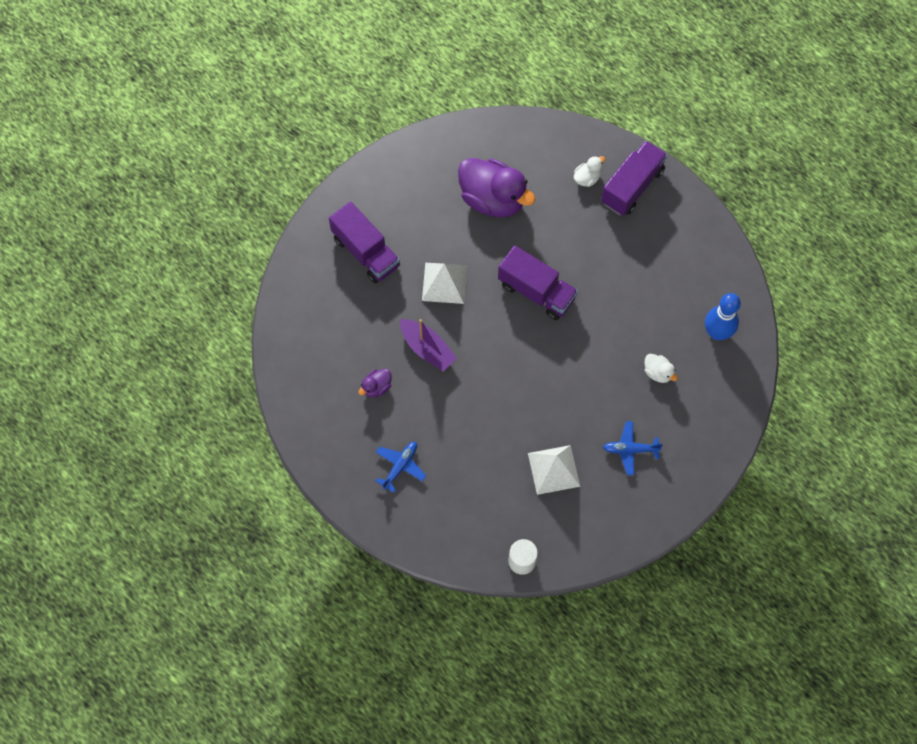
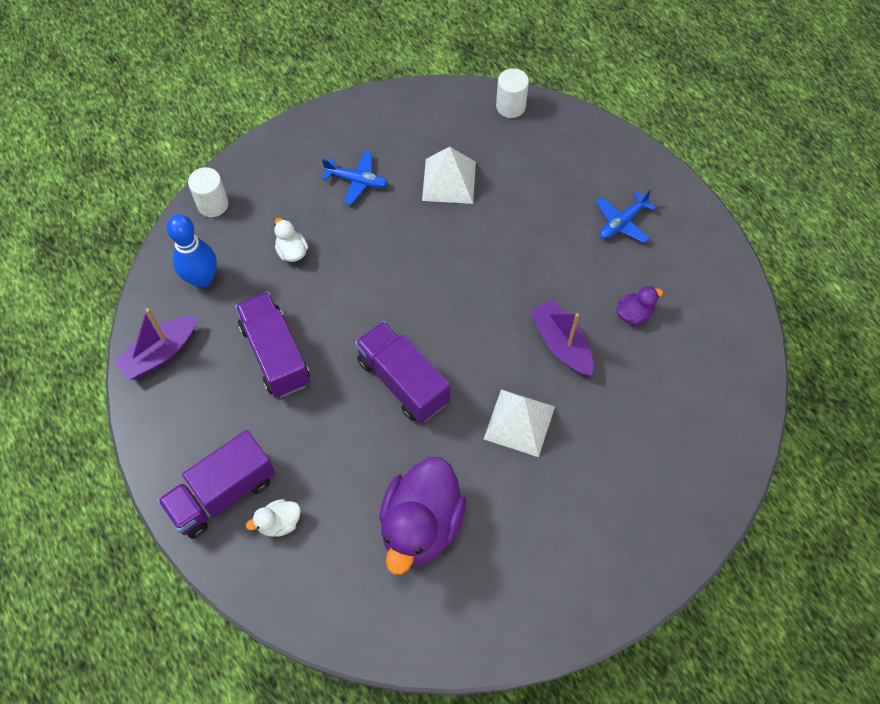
camera: 165 degrees left, 5 degrees down
purple truck [329,202,400,283] -> purple truck moved to [235,292,310,398]
purple duck [458,158,535,217] -> purple duck turned 120 degrees counterclockwise [379,457,466,575]
none -> purple boat [114,308,197,380]
none -> white cylinder [188,167,228,217]

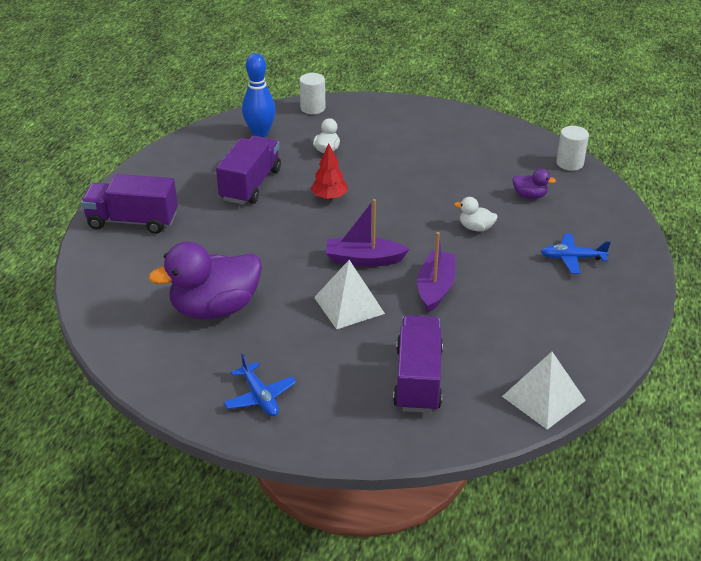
camera: 45 degrees right, 25 degrees down
purple boat [114,308,197,380] -> purple boat moved to [326,199,409,267]
white duck [246,499,301,537] -> white duck moved to [454,197,498,232]
blue plane [322,151,388,205] -> blue plane moved to [224,354,296,416]
purple truck [355,321,450,423] -> purple truck moved to [393,315,443,413]
white pyramid [422,147,476,204] -> white pyramid moved to [502,352,586,429]
purple duck [617,286,663,325] -> purple duck moved to [512,169,556,199]
none -> red tree [311,143,348,200]

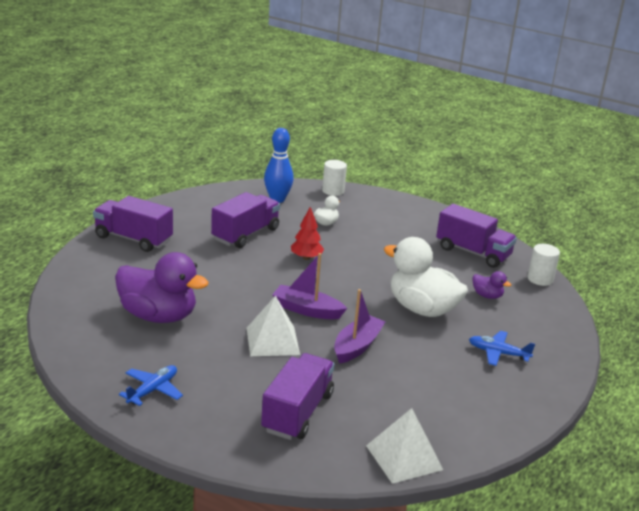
camera: 15 degrees right, 10 degrees down
purple duck [148,242,262,319] -> purple duck turned 150 degrees counterclockwise [115,252,209,323]
blue plane [224,354,296,416] -> blue plane turned 135 degrees counterclockwise [119,365,183,406]
white duck [454,197,498,232] -> white duck [384,237,468,317], size x2.28
none -> purple truck [436,204,517,268]

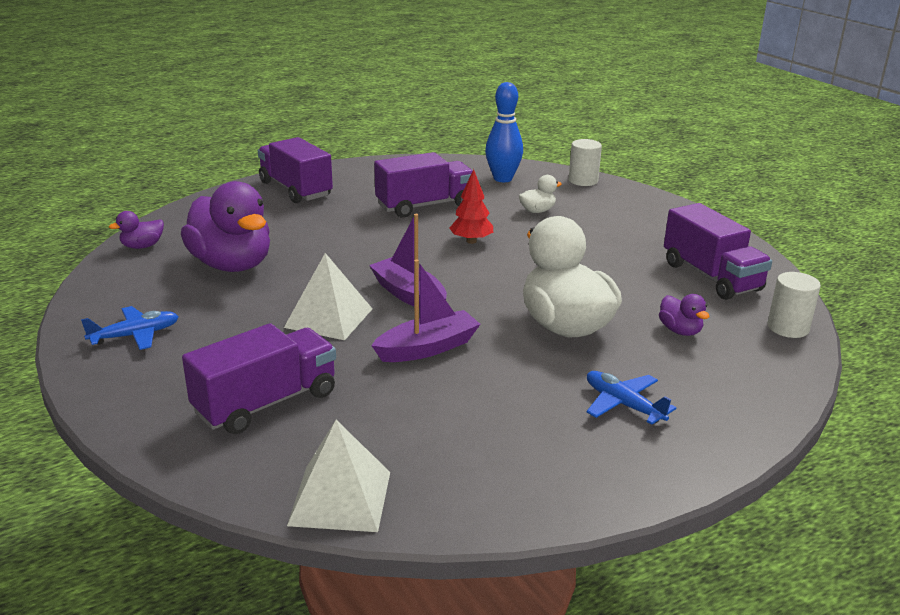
camera: 30 degrees right, 0 degrees up
none -> purple duck [109,211,164,249]

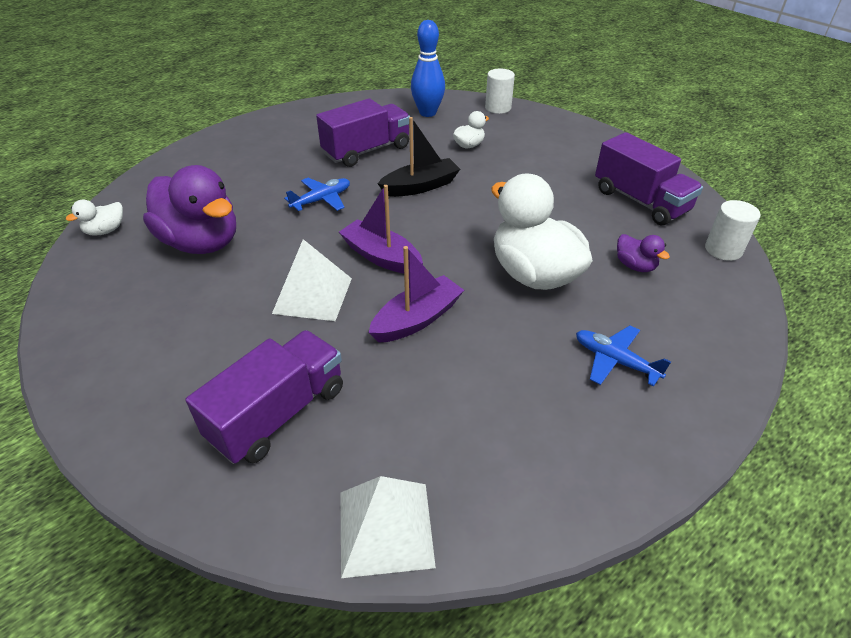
camera: 10 degrees left, 15 degrees up
blue plane [81,306,179,350] -> blue plane moved to [284,178,350,211]
purple duck [109,211,164,249] -> white duck [66,200,123,236]
purple truck [258,137,333,203] -> none
red tree [449,169,493,244] -> black boat [378,117,460,197]

